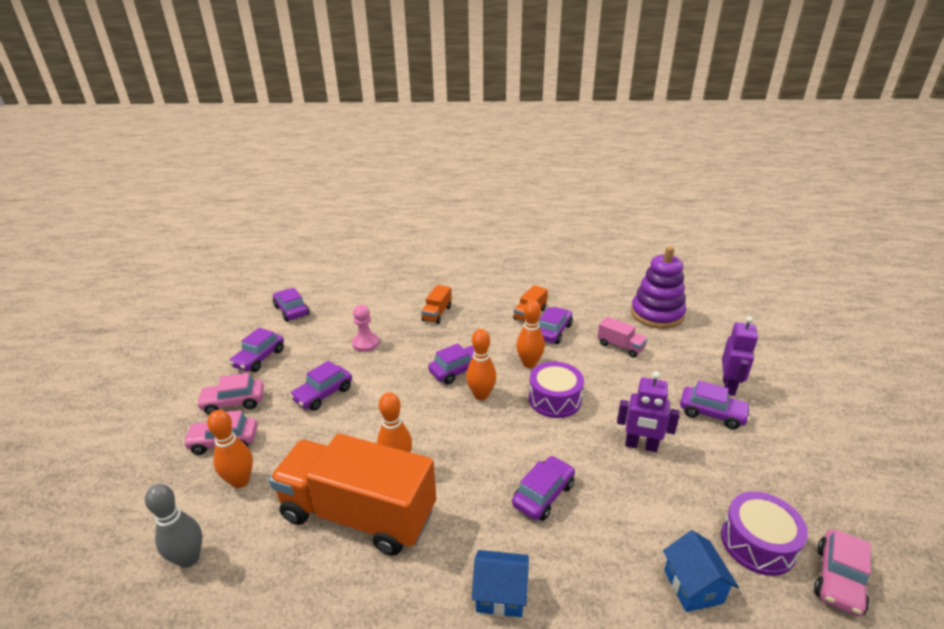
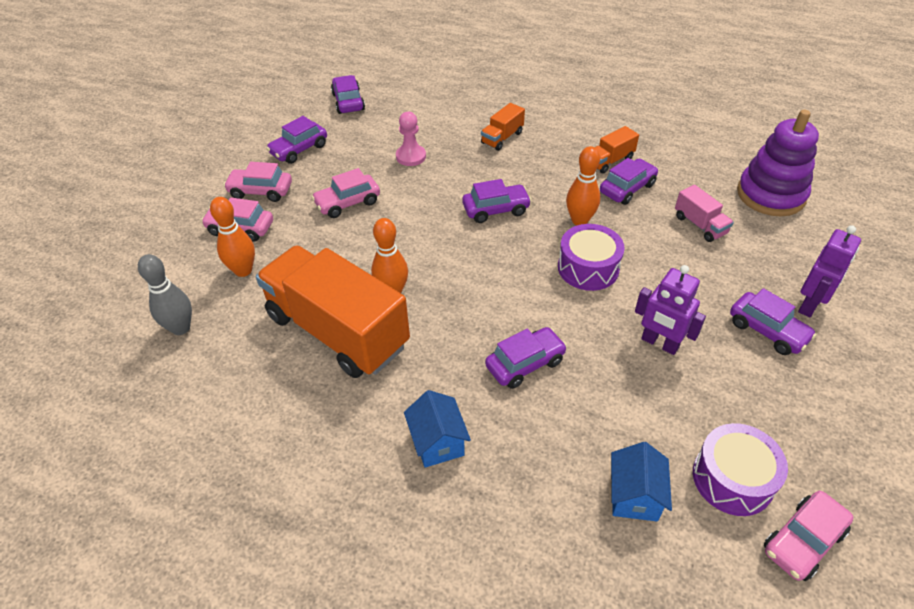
camera: 20 degrees right, 15 degrees up
purple car [290,361,352,411] -> pink car [311,168,380,218]
orange bowling pin [466,329,496,400] -> none
blue house [472,550,529,617] -> blue house turned 45 degrees clockwise [404,390,471,468]

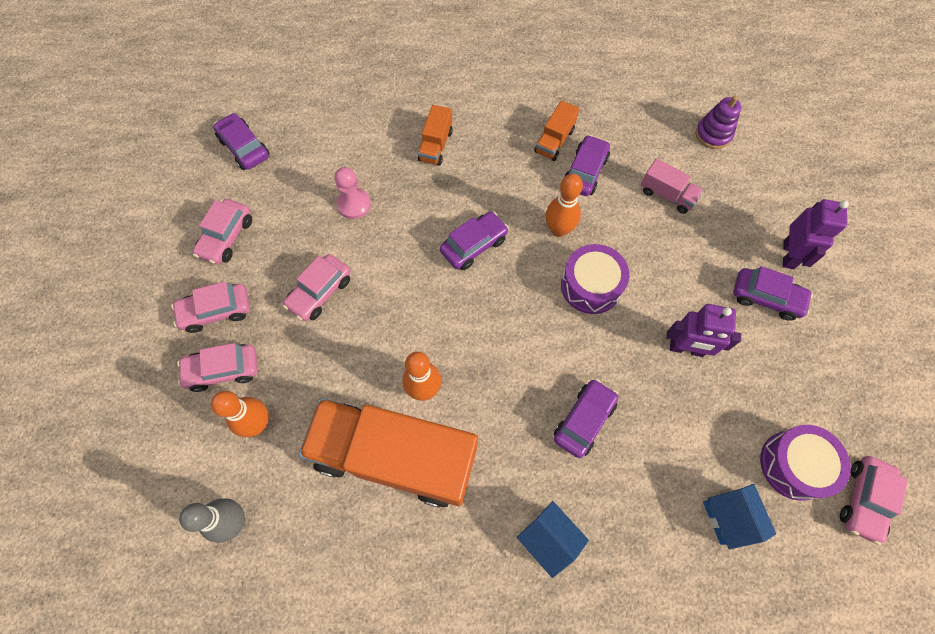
camera: 25 degrees left, 20 degrees up
purple car [266,116,327,164] -> pink car [192,199,252,264]
purple stacking toy [737,110,819,216] -> purple stacking toy [696,96,741,149], size x0.56

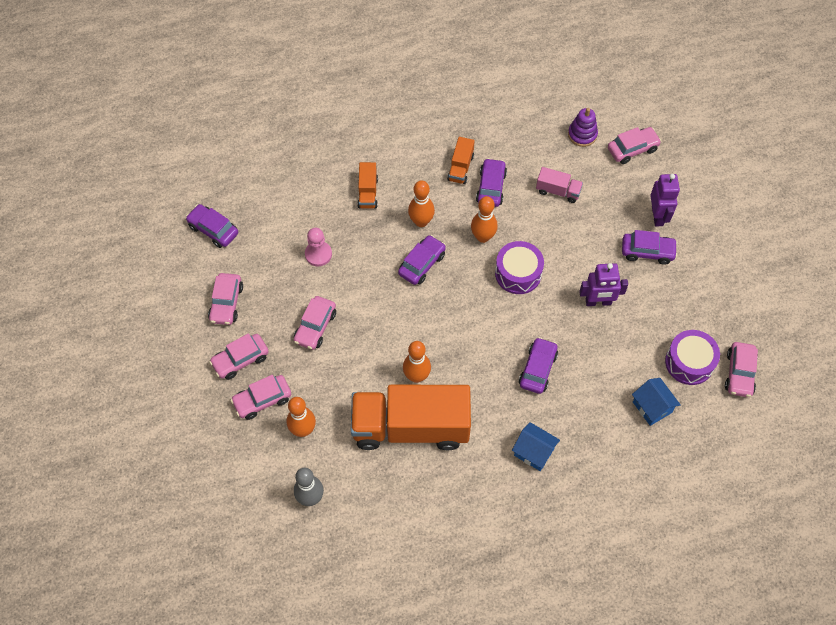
camera: 15 degrees left, 5 degrees down
none -> orange bowling pin [408,180,435,227]
none -> pink car [608,127,661,164]

